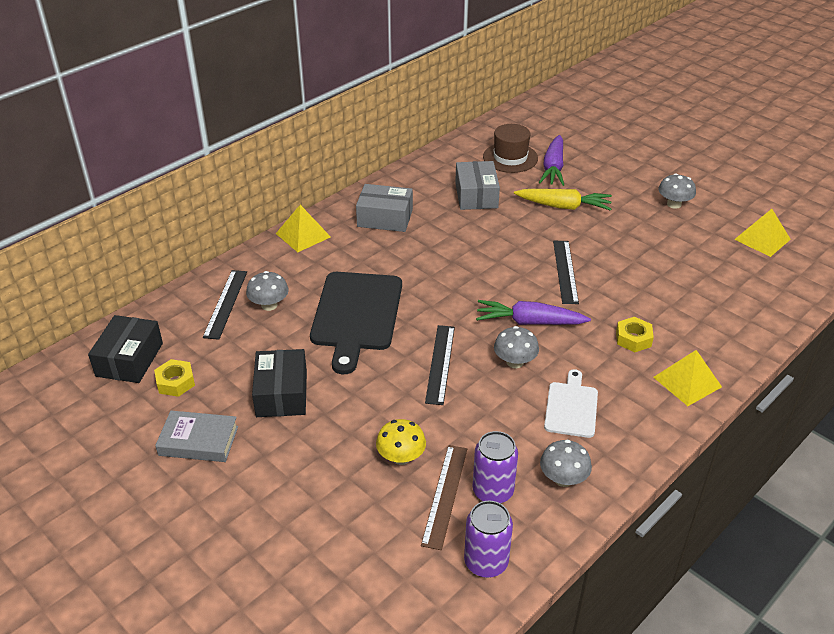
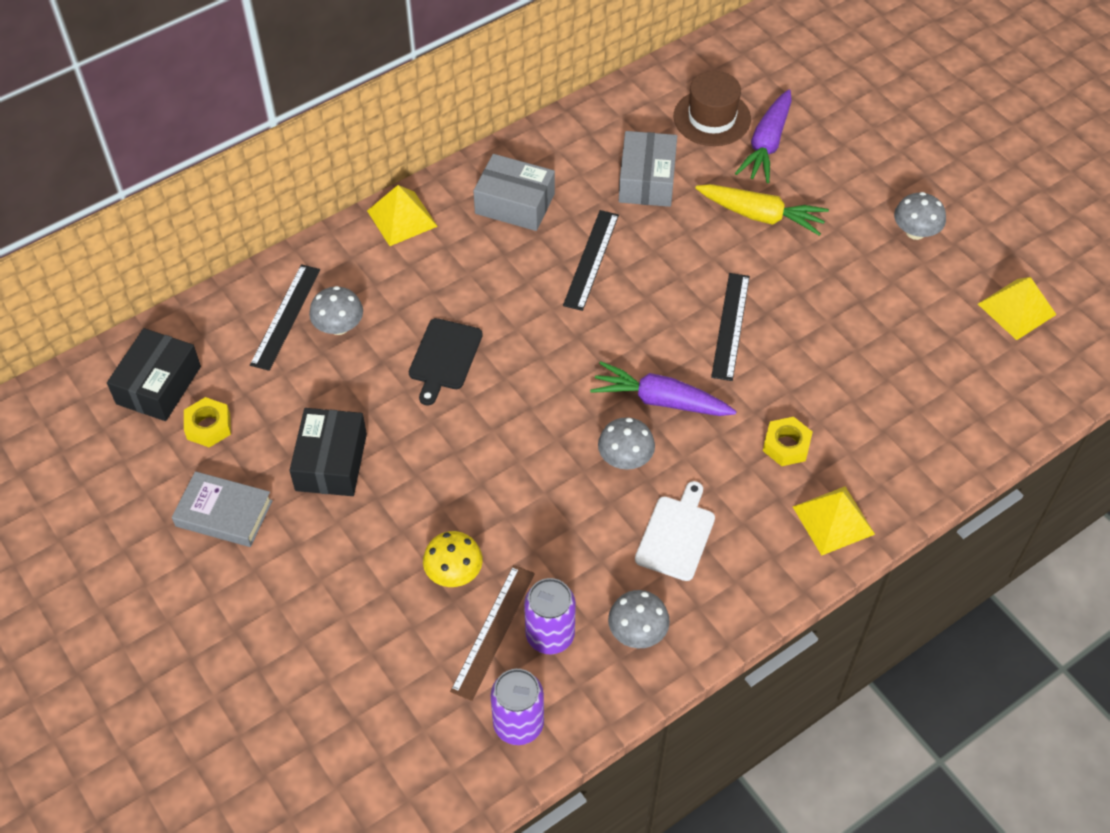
camera: 10 degrees right, 15 degrees up
black cutting board [310,272,402,374] -> black cutting board [409,318,483,406], size x0.55
black ruler [425,325,455,405] -> black ruler moved to [563,210,619,311]

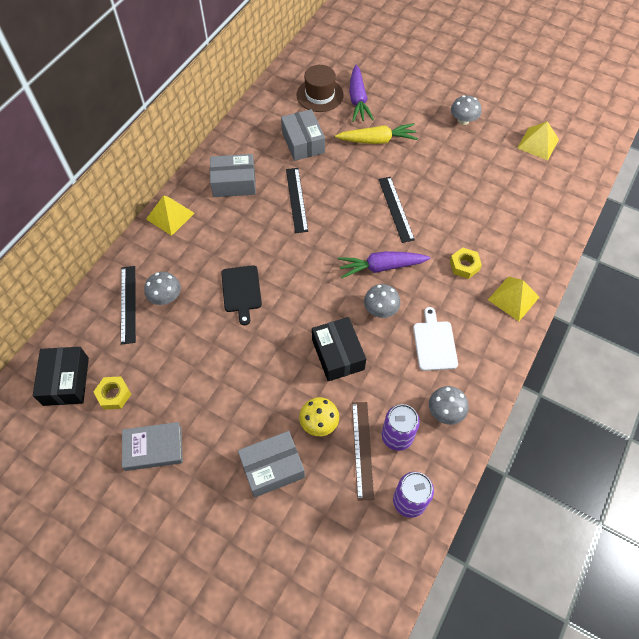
camera: 25 degrees left, 5 degrees up
black box [289,408,367,496] -> black box moved to [312,317,366,381]
none -> grey box [238,431,305,498]

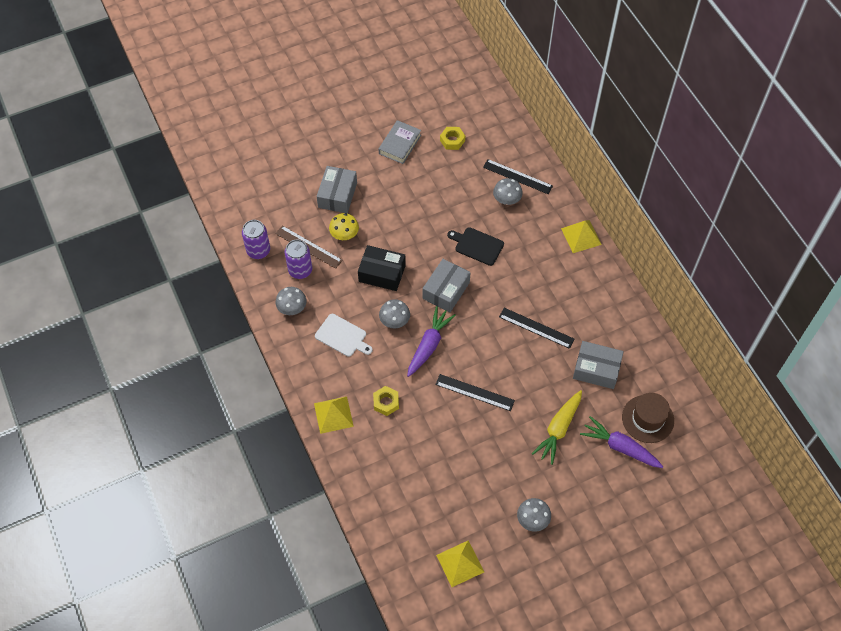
camera: 125 degrees right, 0 degrees up
black box [33,347,89,406] -> none
grey box [210,154,256,197] -> grey box moved to [423,259,471,312]

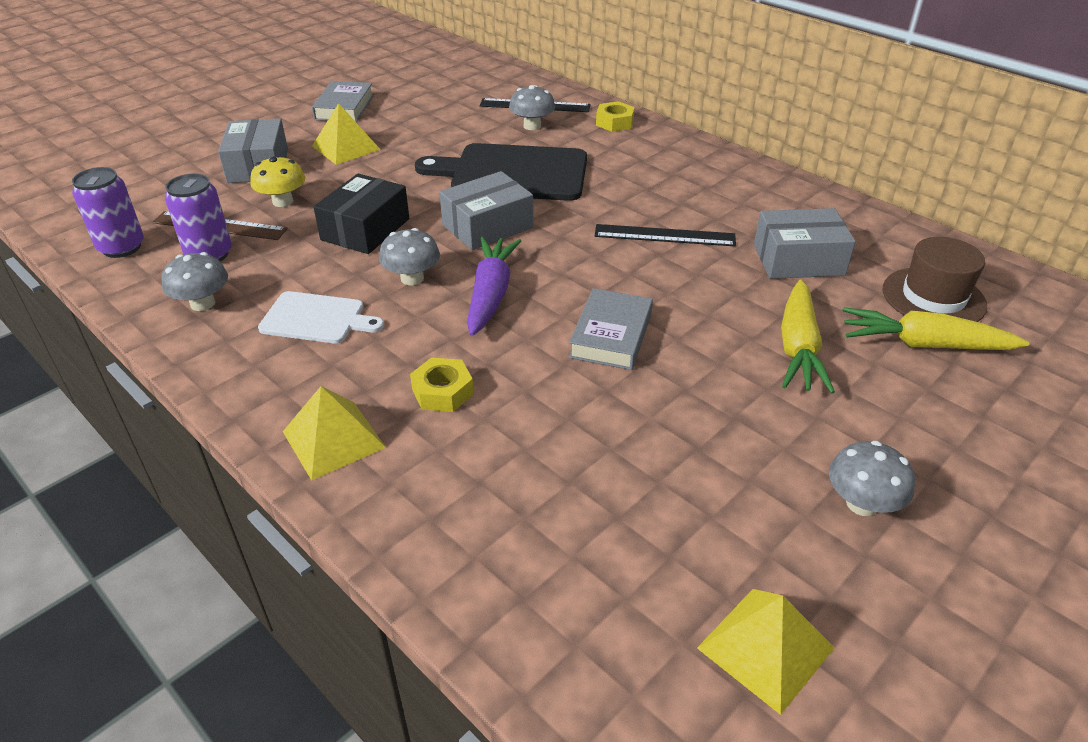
camera: 20 degrees left, 20 degrees down
black box [358,245,406,291] -> black box turned 60 degrees counterclockwise [313,174,409,254]
grey box [423,259,471,312] -> grey box turned 45 degrees clockwise [439,171,533,250]
black ruler [435,374,515,411] -> grey book [569,288,653,370]
yellow nut [440,127,465,150] -> yellow nut moved to [596,101,635,132]
black cutting board [447,227,504,266] -> black cutting board [415,143,587,201], size x1.81
yellow pyramid [561,220,602,253] -> yellow pyramid moved to [312,103,381,165]
purple carrot [580,416,663,468] -> yellow carrot [842,307,1030,350]

